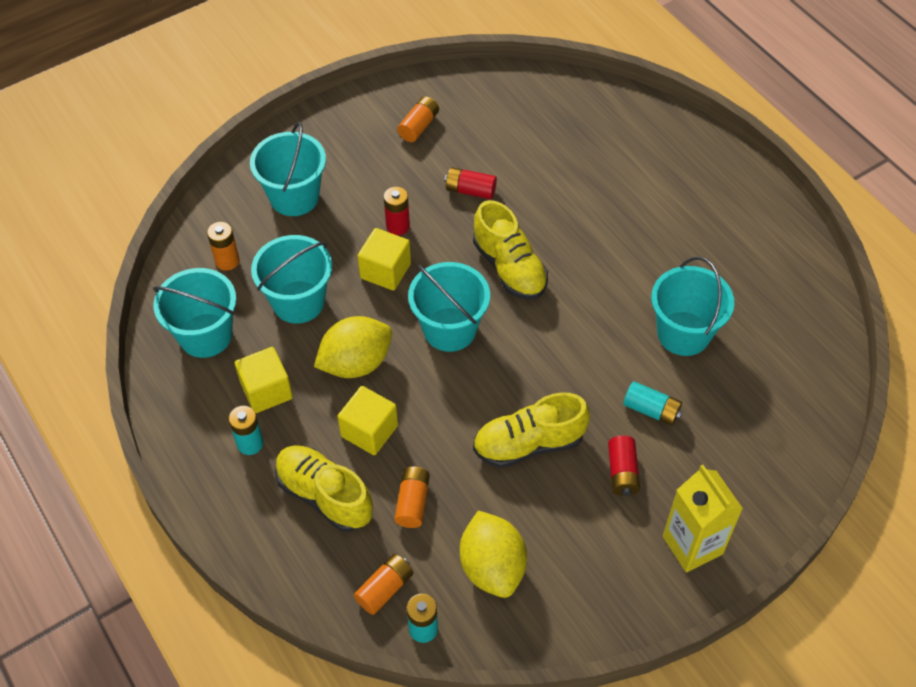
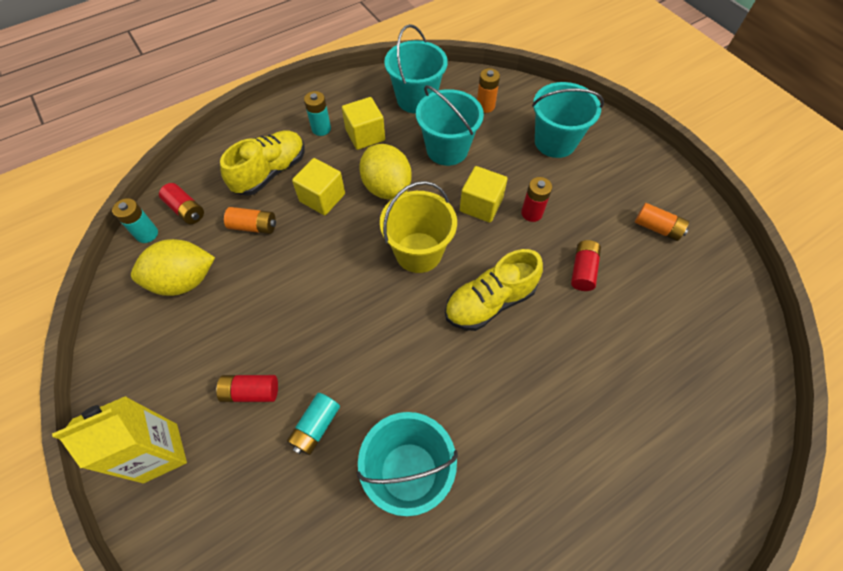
camera: 90 degrees right, 5 degrees up
orange battery [354,554,414,615] -> red battery [159,183,204,224]
turquoise bucket [408,262,490,352] -> yellow bucket [380,181,457,273]
yellow shoe [473,392,590,468] -> none

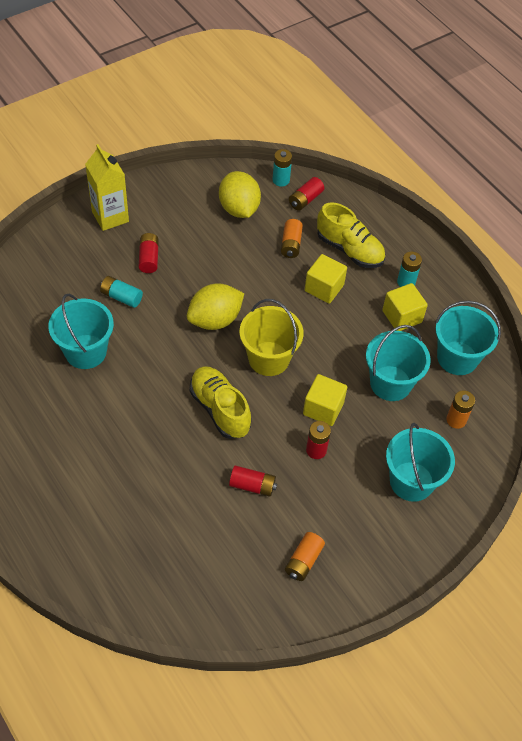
camera: 85 degrees right, 5 degrees down
yellow lemon [359,144,412,199] -> yellow lemon moved to [187,283,244,330]

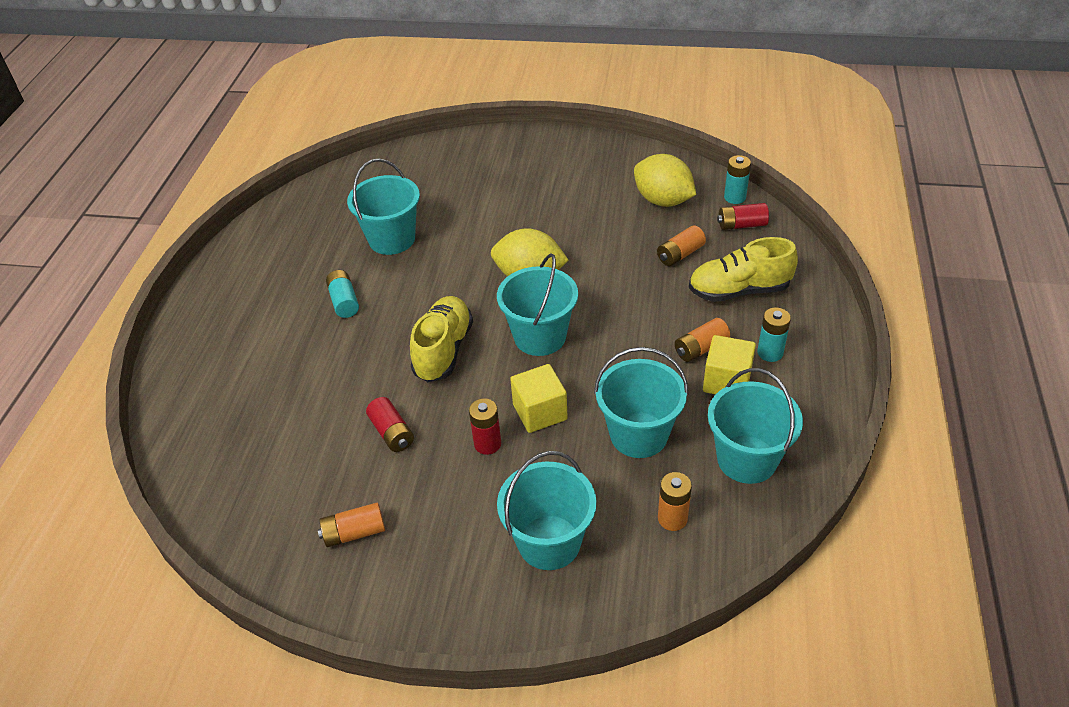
camera: 50 degrees right, 10 degrees down
yellow carton [85,144,129,231] -> none
turquoise battery [100,276,143,308] -> turquoise battery moved to [326,270,359,318]
red battery [139,233,159,273] -> none
yellow lemon [219,171,261,218] -> yellow lemon turned 75 degrees counterclockwise [634,154,696,207]
yellow bucket [240,299,304,376] -> turquoise bucket [497,253,578,356]
yellow cube [305,254,347,304] -> none
yellow shoe [317,202,385,268] -> yellow shoe turned 90 degrees clockwise [689,237,798,302]
none -> orange battery [675,318,730,362]

